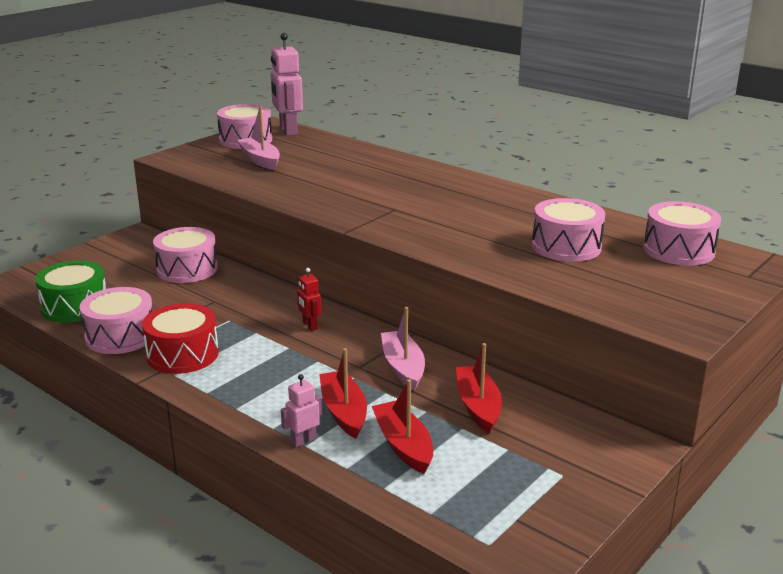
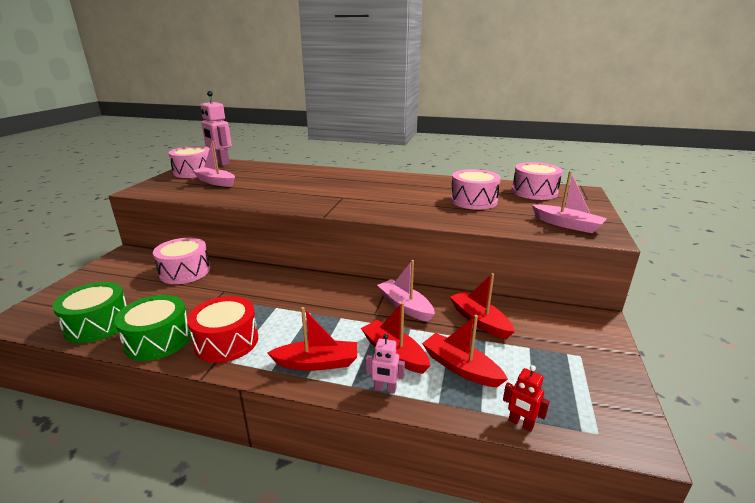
camera: 25 degrees left, 0 degrees up
pink drum [80,287,152,354] -> green drum [114,295,191,361]
pink robot [281,374,322,447] -> pink robot turned 105 degrees counterclockwise [366,334,405,393]
red robot [297,268,321,331] -> red robot moved to [503,365,550,431]
none -> red boat [267,307,357,371]
none -> pink boat [532,171,607,233]

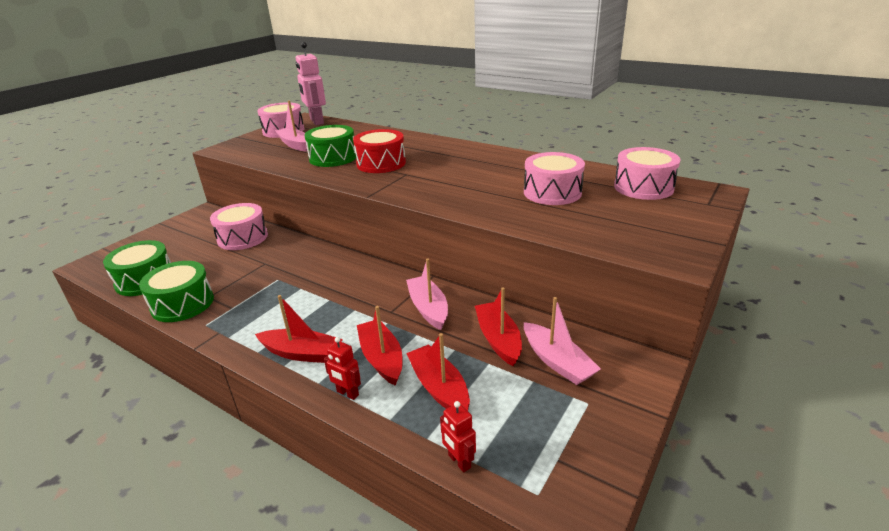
camera: 20 degrees right, 5 degrees up
red drum [187,296,258,363] -> red drum moved to [353,129,406,173]
pink robot [366,334,405,393] -> red robot [324,337,361,400]
pink boat [532,171,607,233] -> pink boat moved to [524,297,601,385]
none -> green drum [304,125,356,167]

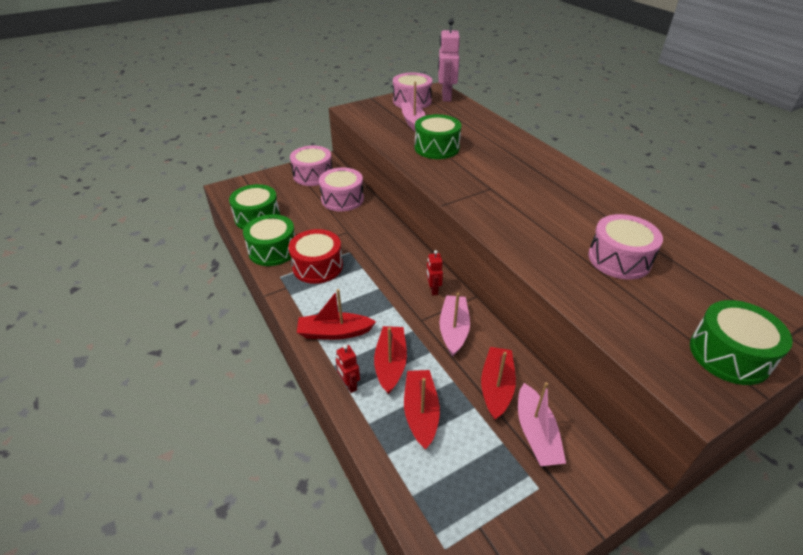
camera: 25 degrees right, 10 degrees up
red boat [255,295,343,363] -> red boat turned 135 degrees clockwise [297,289,376,340]
red drum [353,129,406,173] -> red drum moved to [288,229,343,284]
red robot [440,401,476,472] -> red robot moved to [426,250,443,295]
pink drum [614,147,681,200] -> pink drum moved to [290,146,333,186]
none -> green drum [690,300,793,385]

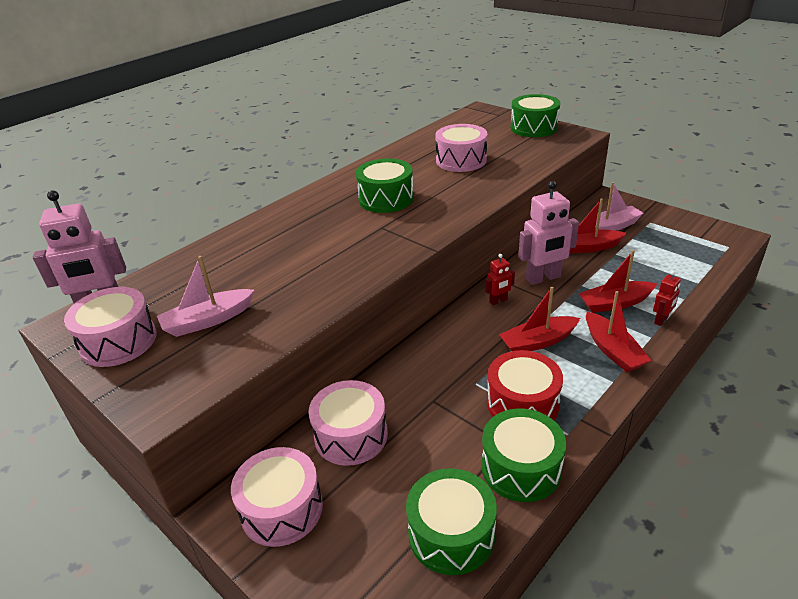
camera: 105 degrees left, 5 degrees down
red boat [404,370,440,449] -> red boat moved to [499,286,580,351]
green drum [415,114,462,159] -> green drum moved to [356,158,414,213]
pink boat [439,293,470,356] -> pink robot [518,181,579,285]

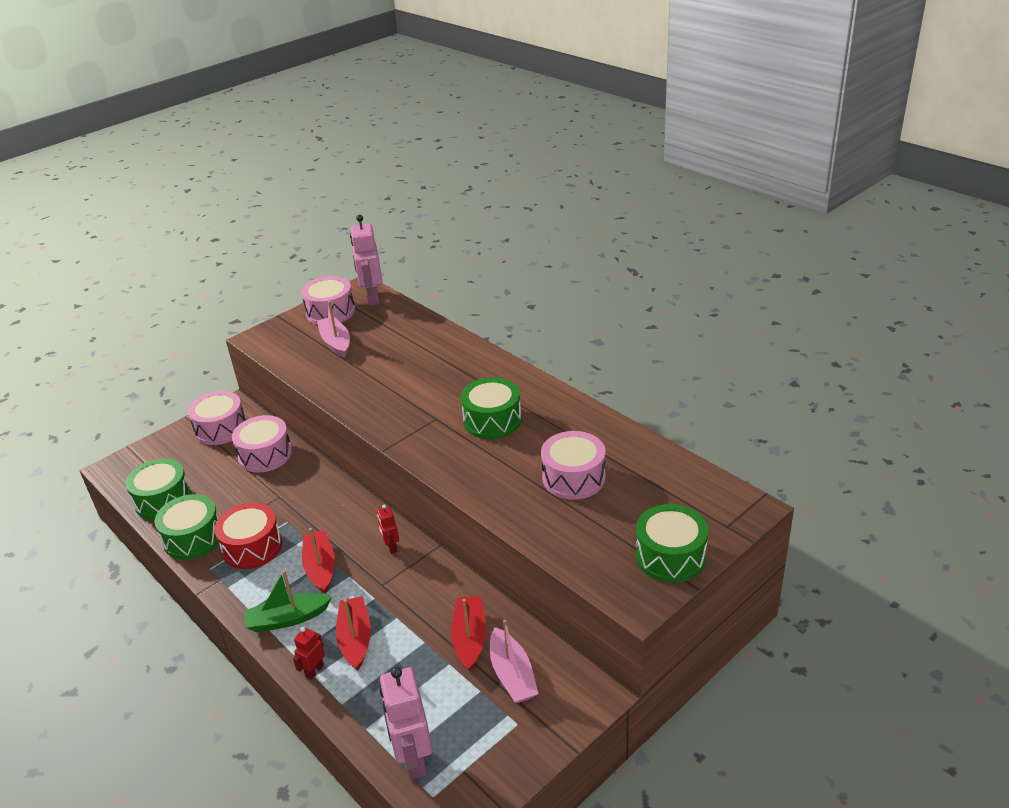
camera: 95 degrees right, 0 degrees up
pink robot [518,181,579,285] -> pink robot moved to [379,667,432,780]
red boat [586,291,652,372] -> green boat [244,570,332,632]
red robot [653,271,681,326] -> red robot turned 75 degrees clockwise [293,627,325,680]

